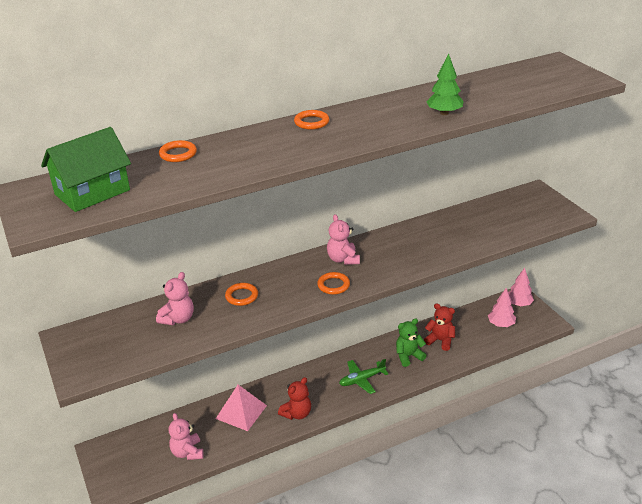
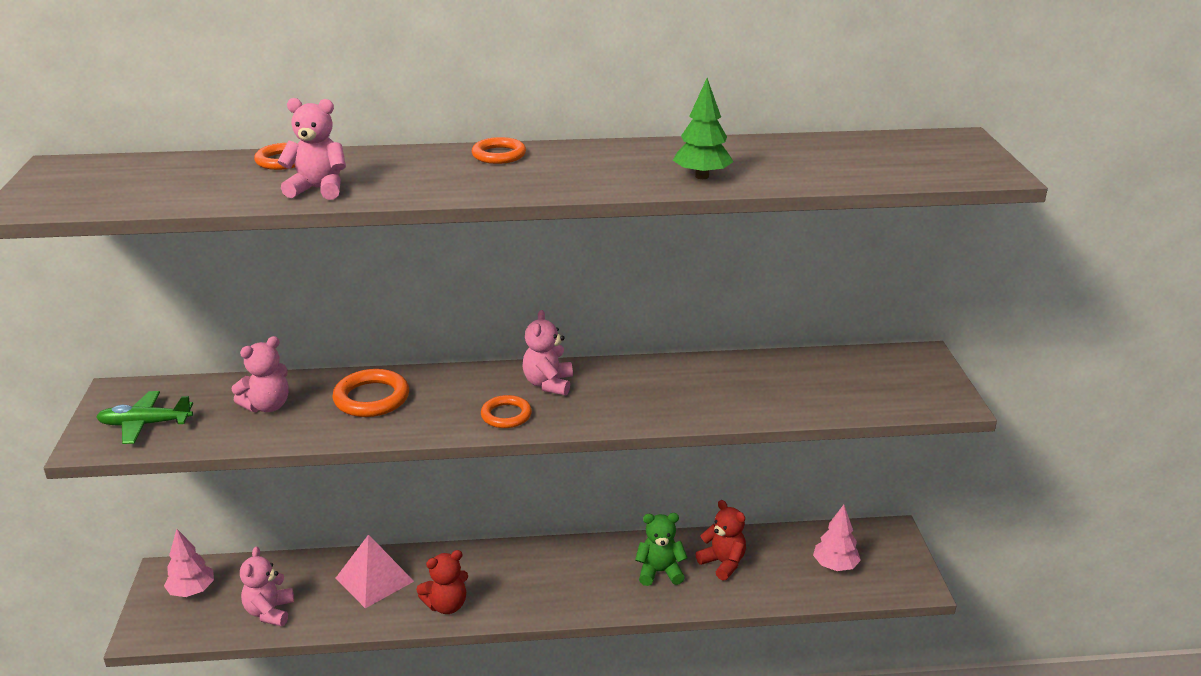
camera: 20 degrees right, 5 degrees down
green house [41,127,131,212] -> none
orange ring [225,283,258,306] -> orange ring [332,369,409,417], size x1.52
green plane [339,359,389,394] -> green plane moved to [96,391,193,444]
pink tree [508,268,534,306] -> pink tree moved to [164,529,214,597]
none -> pink teddy bear [277,98,346,200]

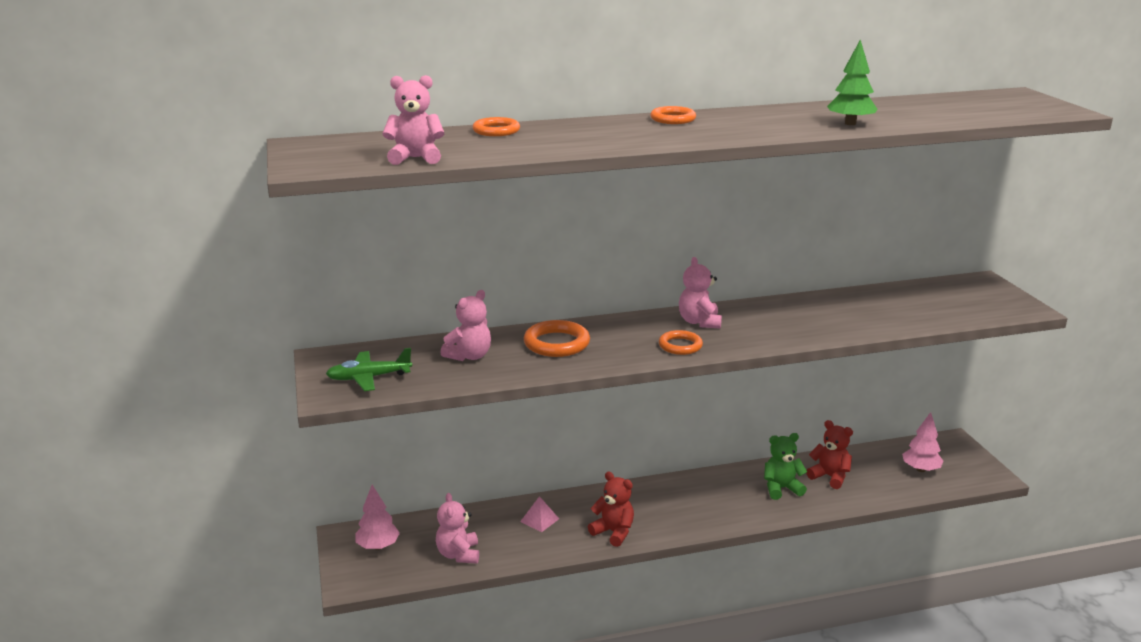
camera: 10 degrees left, 5 degrees down
pink teddy bear [277,98,346,200] -> pink teddy bear moved to [382,75,444,165]
pink pyramid [335,534,414,608] -> pink pyramid [520,496,559,532], size x0.55
red teddy bear [416,550,468,614] -> red teddy bear turned 105 degrees counterclockwise [588,471,634,547]

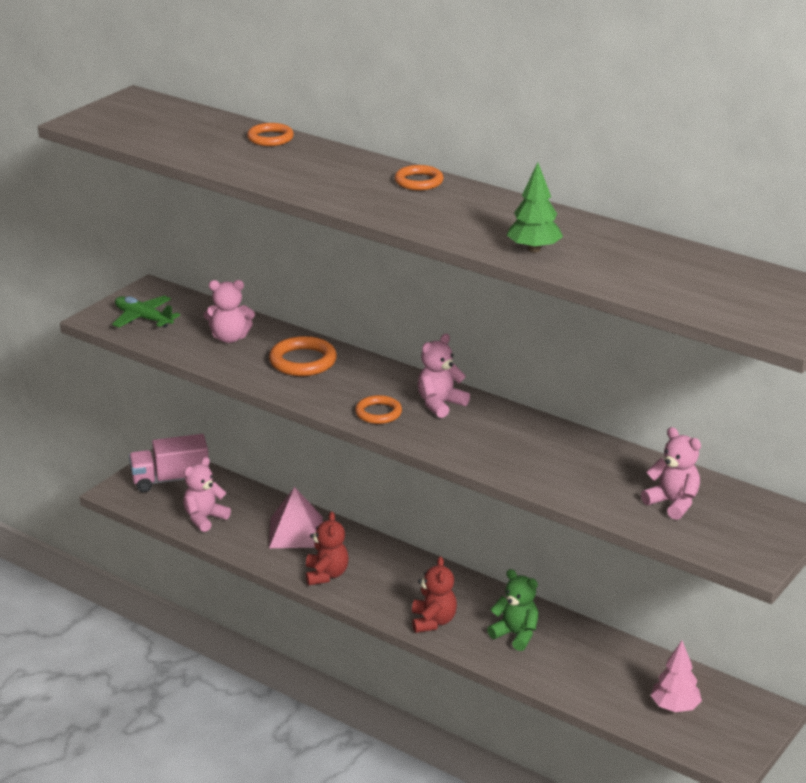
camera: 50 degrees right, 5 degrees up
pink tree [356,485,400,550] -> pink truck [129,434,209,492]
pink teddy bear [382,75,444,165] -> pink teddy bear moved to [641,427,701,520]
pink pyramid [520,496,559,532] -> pink pyramid [269,487,323,548], size x1.82
red teddy bear [806,420,853,489] -> red teddy bear moved to [412,556,457,633]

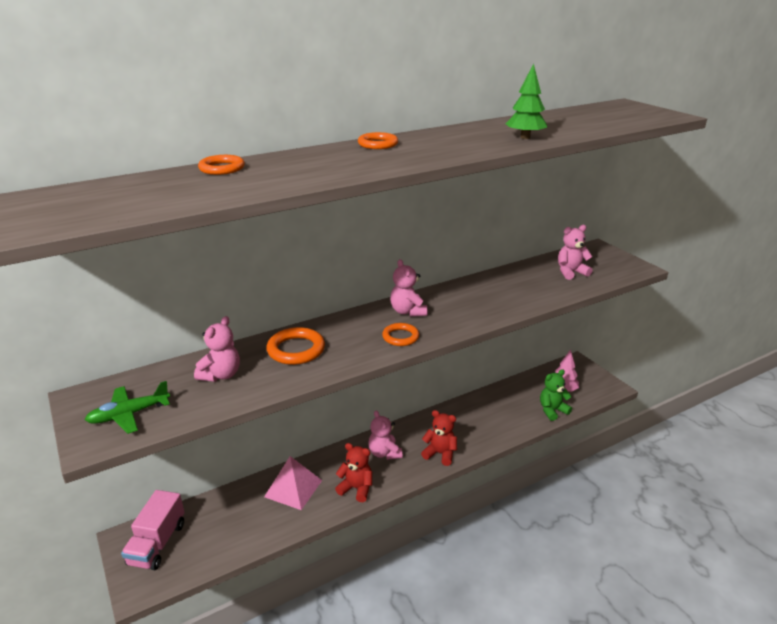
camera: 65 degrees left, 0 degrees up
pink teddy bear [183,457,231,532] -> pink teddy bear moved to [368,410,402,460]
green teddy bear [487,569,539,651] -> green teddy bear moved to [540,369,572,421]

